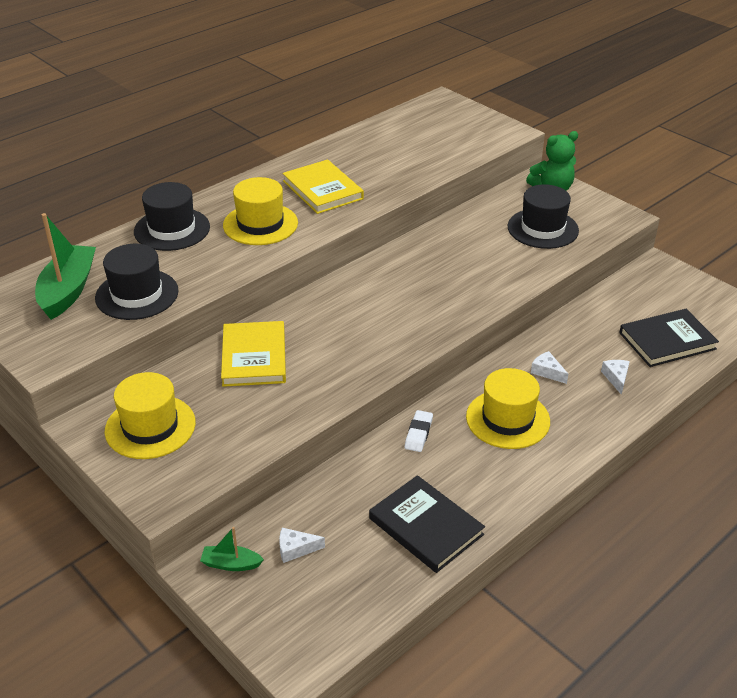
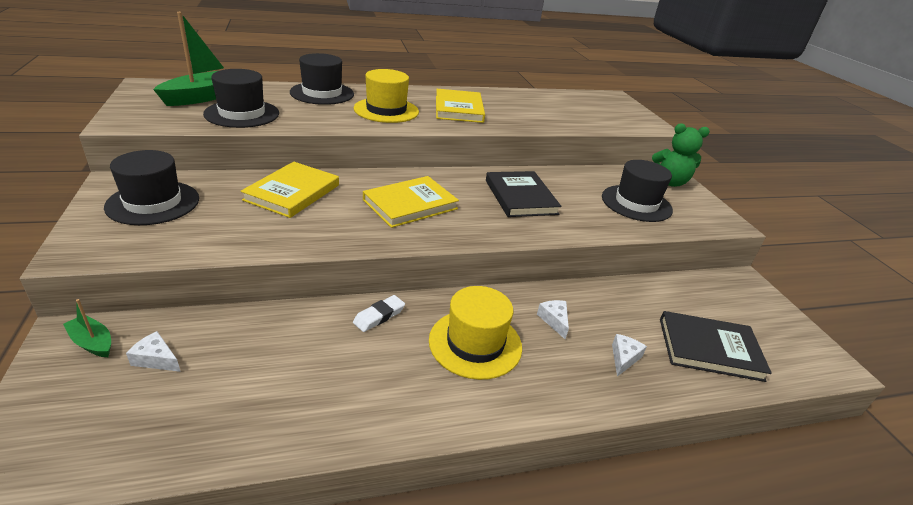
camera: 25 degrees right, 5 degrees down
yellow hat [105,372,196,459] -> black hat [104,150,199,225]
black book [369,475,485,573] -> black book moved to [486,171,561,217]
none -> yellow book [363,176,459,228]

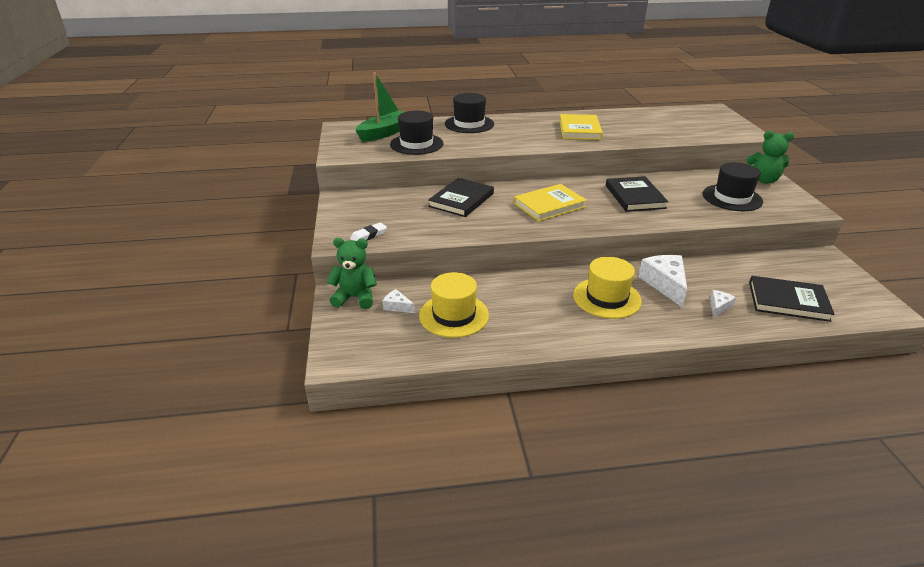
camera: 10 degrees right, 0 degrees up
green boat [63,299,111,357] -> green teddy bear [327,238,377,309]
black hat [104,150,199,225] -> none
yellow book [241,162,339,218] -> black book [428,178,494,217]
yellow hat [353,69,419,123] -> yellow hat moved to [419,272,489,338]
white eraser [353,295,405,332] -> white eraser moved to [350,222,387,241]
white cheese [537,300,569,339] -> white cheese [638,255,687,308], size x1.96

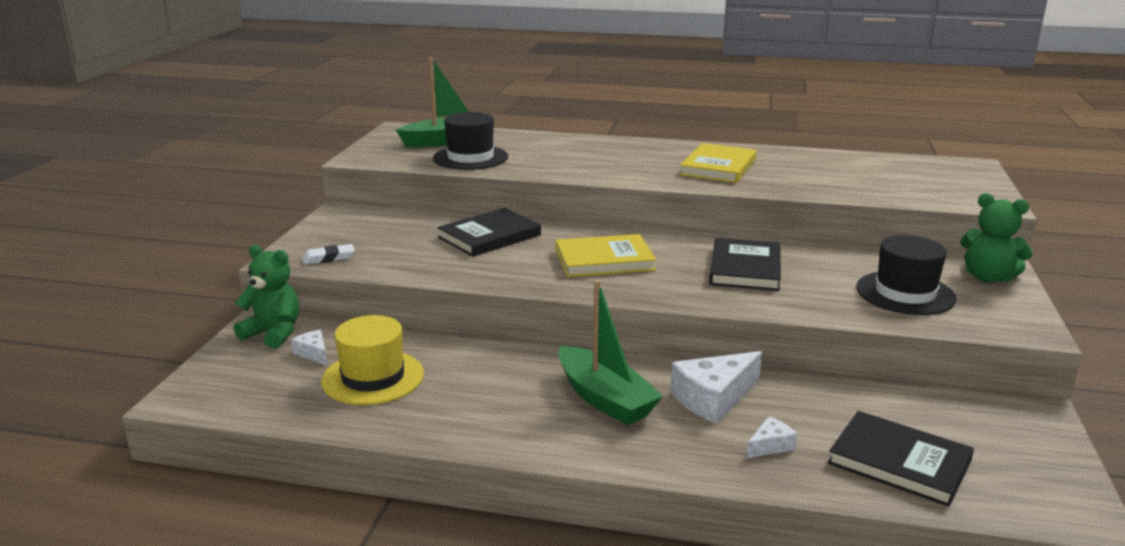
camera: 20 degrees right, 10 degrees down
black hat [445,93,494,133] -> none
yellow hat [573,257,642,319] -> green boat [558,280,663,425]
white cheese [638,255,687,308] -> white cheese turned 135 degrees counterclockwise [671,351,762,424]

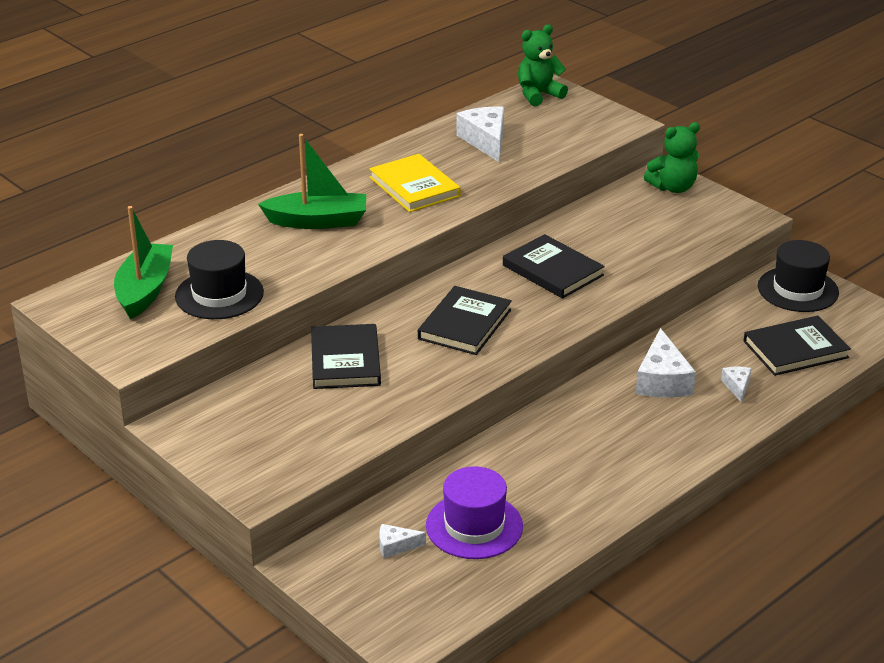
camera: 55 degrees left, 10 degrees up
green teddy bear [234,245,300,348] -> green teddy bear moved to [518,25,568,106]
white eraser [302,244,355,265] -> none
yellow hat [321,315,424,405] -> purple hat [426,466,523,559]
yellow book [556,234,656,277] -> black book [418,286,512,355]
green boat [558,280,663,425] -> green boat moved to [258,134,366,229]
black hat [856,235,957,315] -> black hat moved to [758,240,839,312]
none -> white cheese [456,107,504,163]

